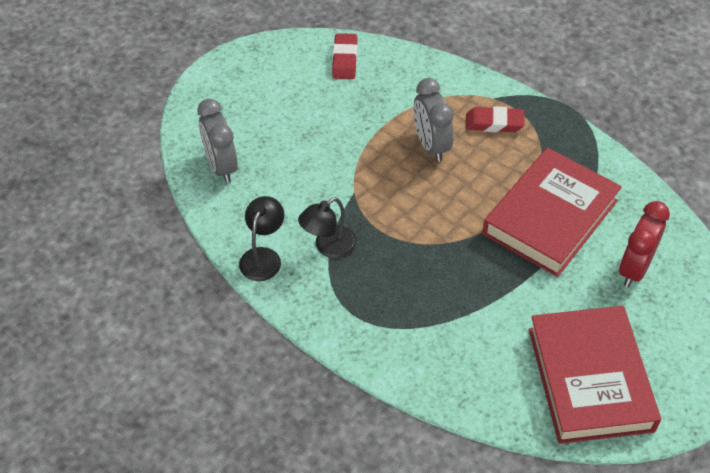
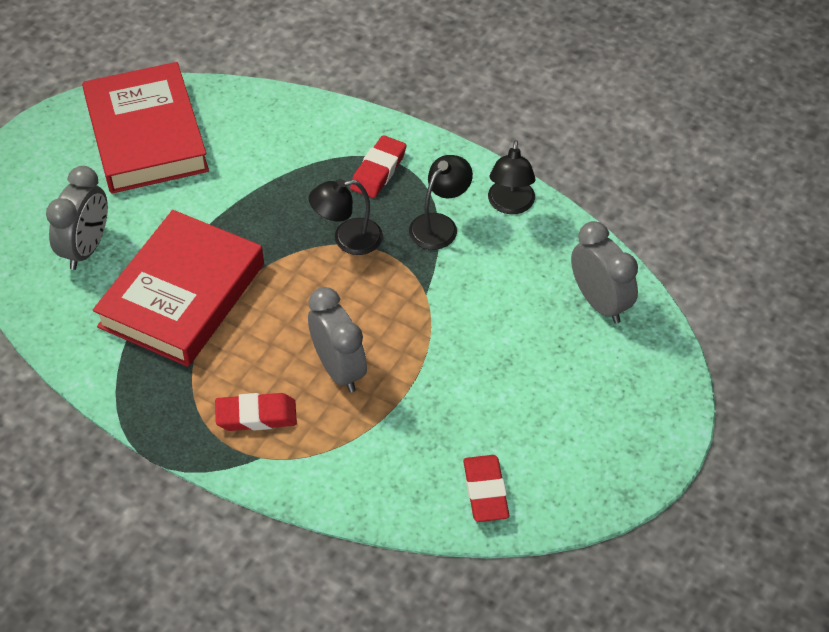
camera: 170 degrees right, 0 degrees up
red clock [619,201,670,287] -> grey clock [46,166,108,270]
none -> black lamp [309,179,383,255]
none -> red eraser [350,135,406,198]

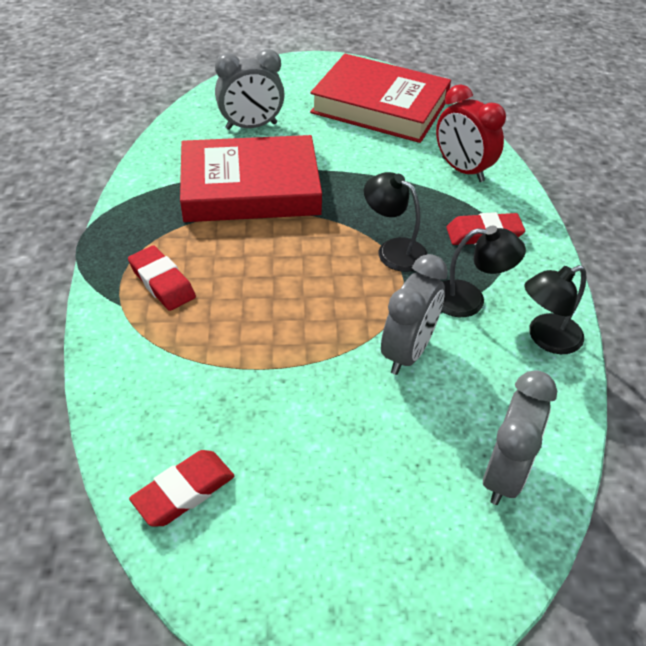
camera: 55 degrees right, 5 degrees down
red book [82,62,209,194] -> red book turned 75 degrees clockwise [310,54,451,143]
grey clock [308,287,367,392] -> grey clock moved to [381,254,448,375]
none -> red clock [436,84,506,182]

